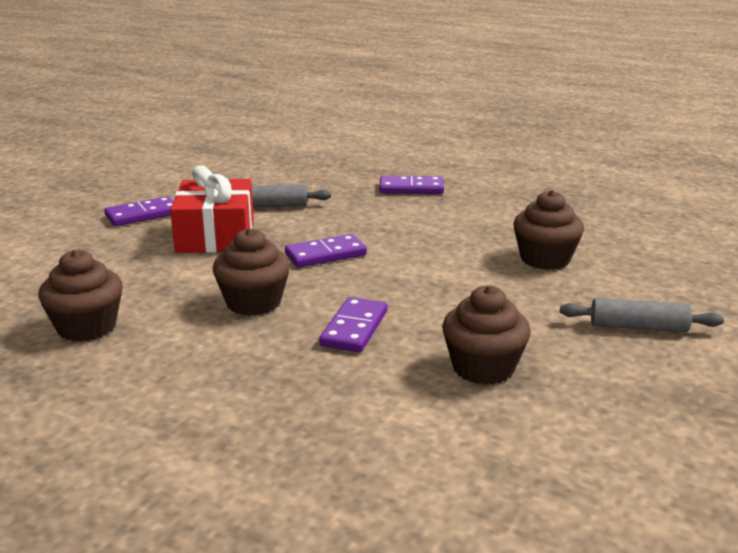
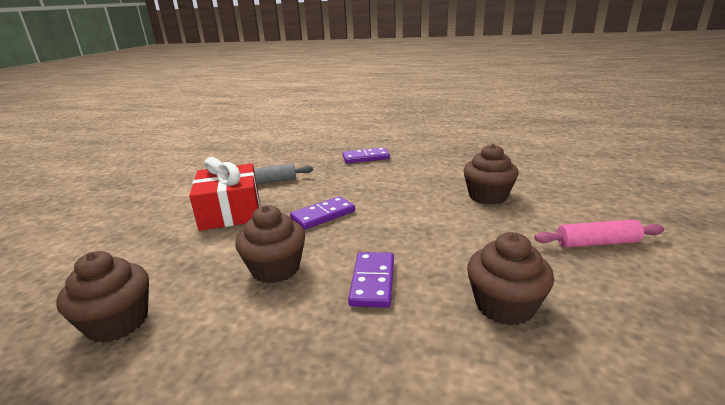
camera: 10 degrees left, 0 degrees up
purple domino [104,196,174,226] -> none
grey rolling pin [560,298,724,332] -> pink rolling pin [535,219,664,248]

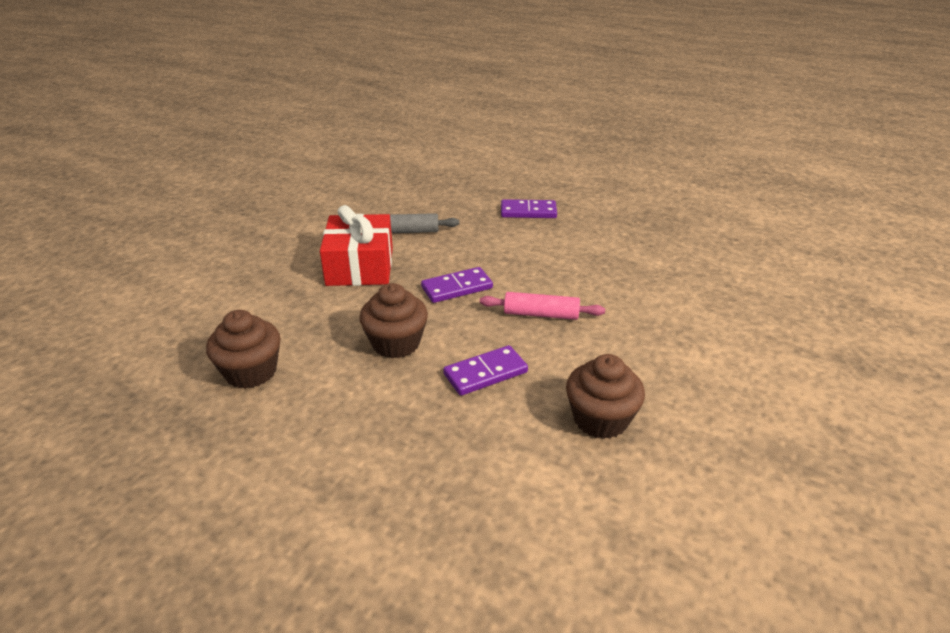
camera: 10 degrees right, 10 degrees up
purple domino [348,252,394,308] -> purple domino turned 45 degrees clockwise [443,345,528,396]
brown cupcake [463,144,518,205] -> none
pink rolling pin [535,219,664,248] -> pink rolling pin moved to [480,292,605,320]

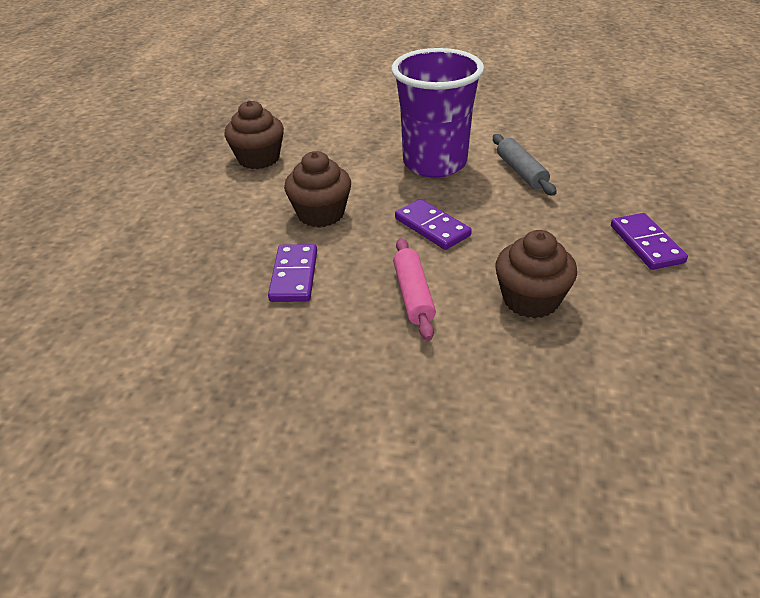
camera: 75 degrees right, 5 degrees up
red gift [320,205,393,286] -> purple cup [391,48,484,178]
purple domino [443,345,528,396] -> purple domino turned 45 degrees clockwise [268,244,317,302]
brown cupcake [566,354,645,439] -> brown cupcake moved to [495,230,577,318]

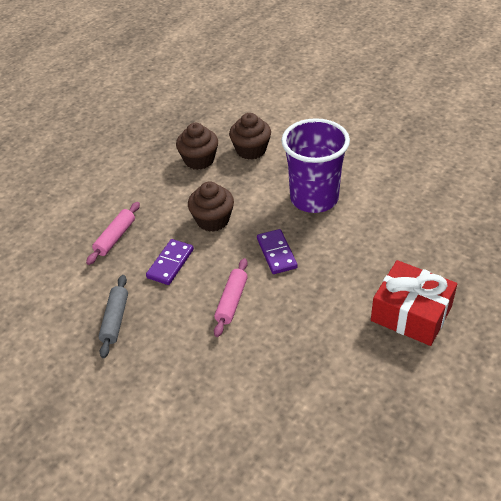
camera: 25 degrees right, 5 degrees up
grey rolling pin [493,134,557,196] -> grey rolling pin moved to [98,275,128,358]
brown cupcake [495,230,577,318] -> brown cupcake moved to [229,113,271,160]
purple domino [611,213,688,270] -> red gift [371,260,457,346]
none -> pink rolling pin [86,202,140,265]

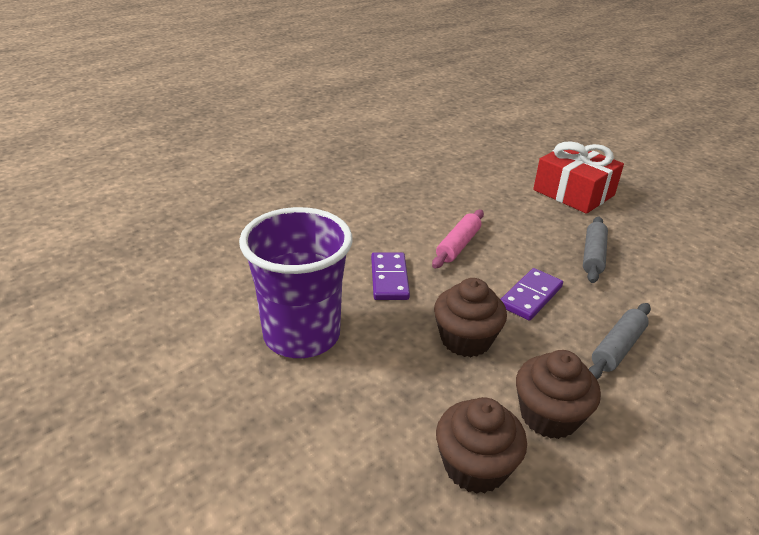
camera: 170 degrees left, 10 degrees down
pink rolling pin [86,202,140,265] -> grey rolling pin [589,303,651,379]
brown cupcake [229,113,271,160] -> brown cupcake moved to [516,350,601,439]
red gift [371,260,457,346] -> red gift moved to [533,141,624,214]

